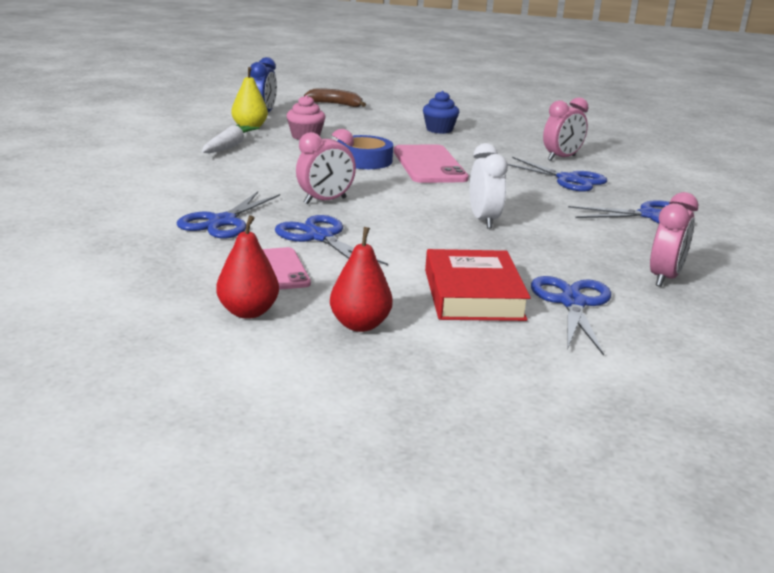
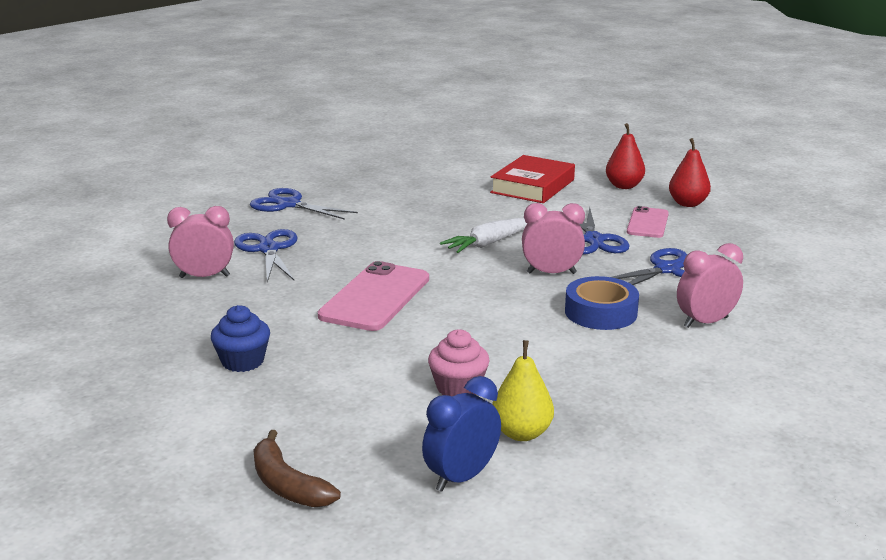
camera: 145 degrees left, 0 degrees up
white carrot [202,124,259,153] -> white carrot moved to [440,217,527,253]
blue tape [337,135,393,169] -> blue tape moved to [565,276,639,330]
white clock [469,143,508,229] -> none
blue scissors [531,276,612,356] -> none
pink clock [650,192,698,287] -> pink clock moved to [677,243,743,328]

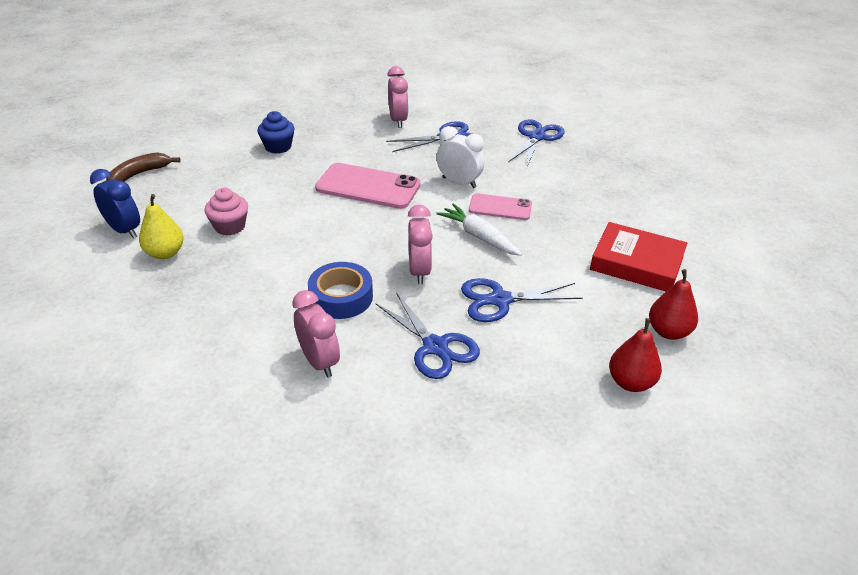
camera: 85 degrees right, 15 degrees up
pink phone [627,206,669,238] -> pink phone moved to [469,193,532,220]
none -> white clock [436,126,485,188]

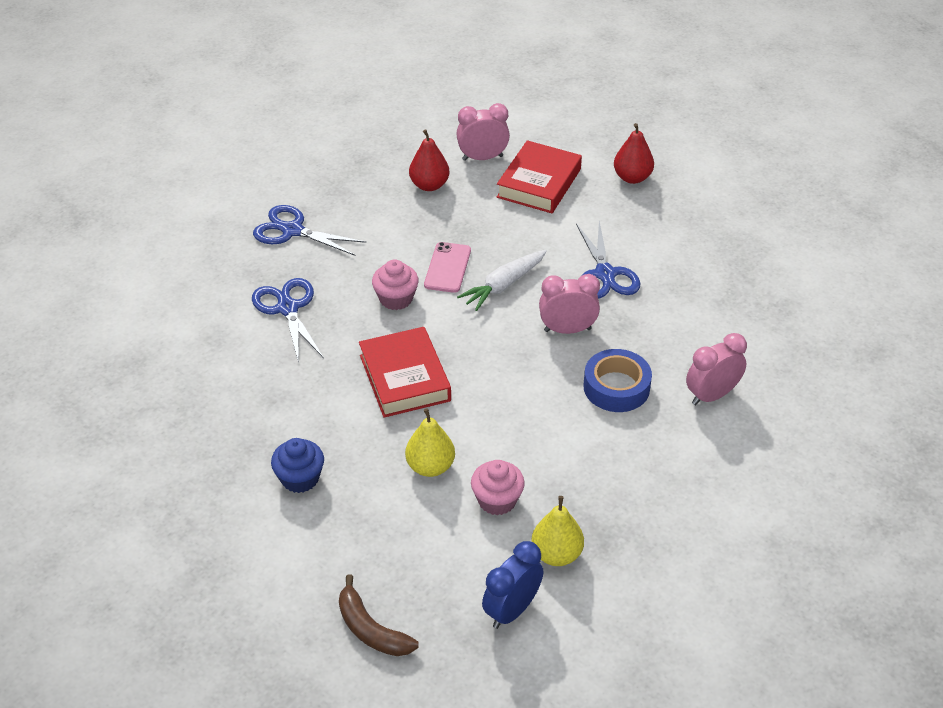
camera: 90 degrees left, 5 degrees up
pink phone [315,163,421,209] -> red book [359,327,451,418]
blue scissors [375,292,480,379] -> none
pink clock [387,66,408,128] -> pink clock moved to [456,103,510,161]
white clock [436,126,485,188] -> pink cupcake [372,259,419,310]
red pear [609,318,662,392] -> red pear moved to [409,129,449,191]
none -> yellow pear [405,408,455,477]

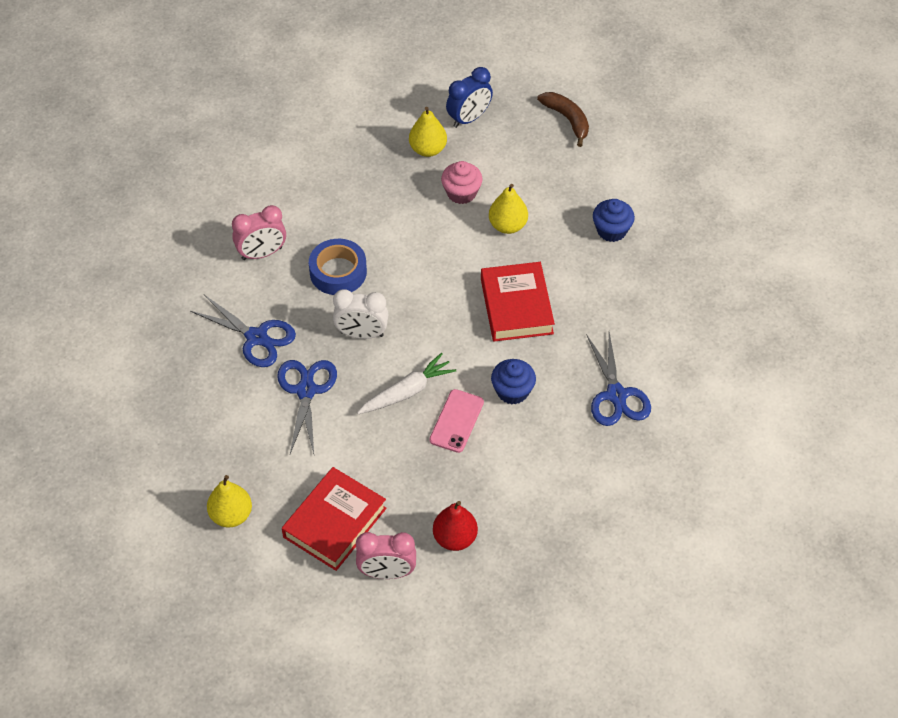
camera: 170 degrees left, 10 degrees up
blue scissors [253,205,366,256] -> blue scissors moved to [190,295,296,367]
pink cupcake [372,259,419,310] -> blue cupcake [491,359,536,405]
pink clock [539,274,600,334] -> white clock [333,290,389,339]
red pear [614,123,654,184] -> yellow pear [207,475,252,527]

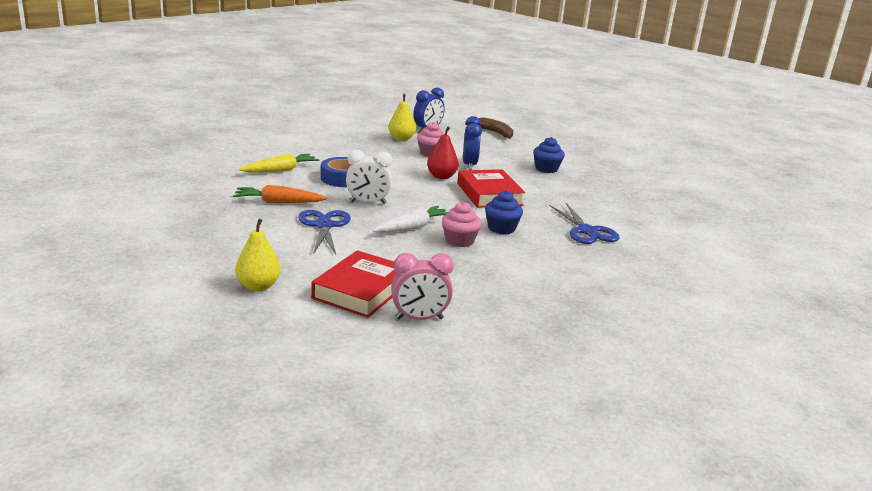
camera: 10 degrees left, 30 degrees down
blue scissors [190,295,296,367] -> orange carrot [233,185,327,203]
pink clock [232,205,286,260] -> yellow carrot [239,154,320,172]
pink phone [429,389,484,453] -> pink cupcake [442,202,481,247]
red pear [433,501,478,551] -> red pear moved to [427,126,459,179]
yellow pear [489,184,528,234] -> blue clock [463,116,482,170]

